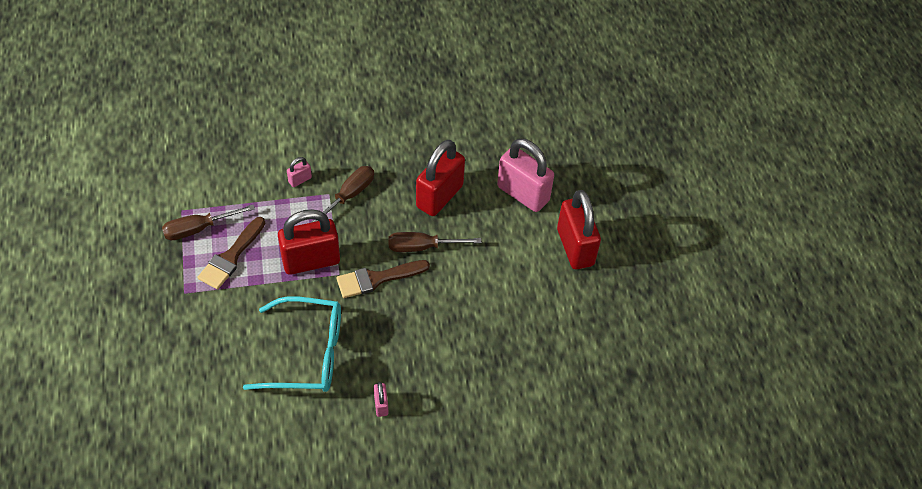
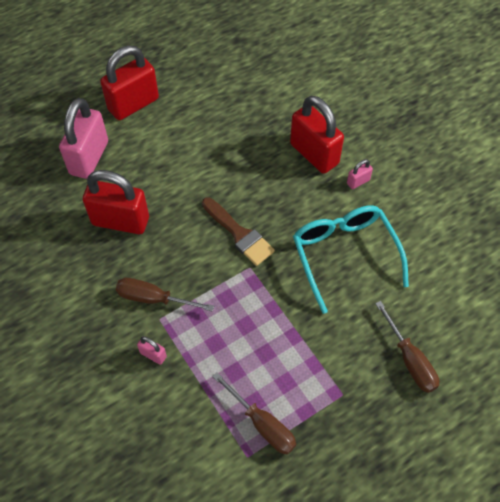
camera: 110 degrees left, 5 degrees up
brown brush [197,217,265,289] -> none
red padlock [278,209,340,275] -> red padlock moved to [290,96,344,174]
brown screwdriver [388,232,481,252] -> brown screwdriver moved to [375,301,439,393]

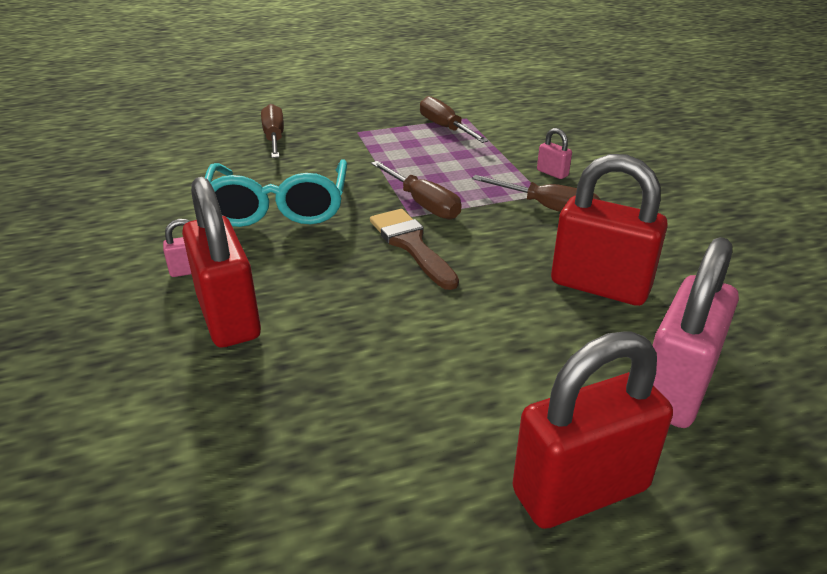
camera: 165 degrees left, 25 degrees down
none -> brown screwdriver [371,161,462,219]

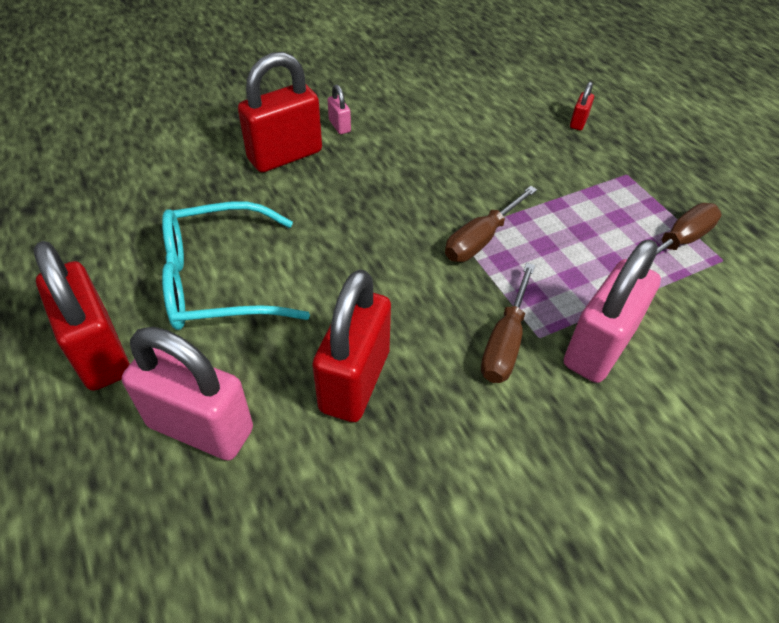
camera: 80 degrees right, 15 degrees up
turquoise glasses [205,160,347,227] -> turquoise glasses moved to [162,201,310,330]
brown screwdriver [261,104,284,158] -> red padlock [570,82,594,130]
brown brush [370,209,459,290] -> none
pink padlock [537,128,572,179] -> pink padlock [564,239,661,383], size x2.32

